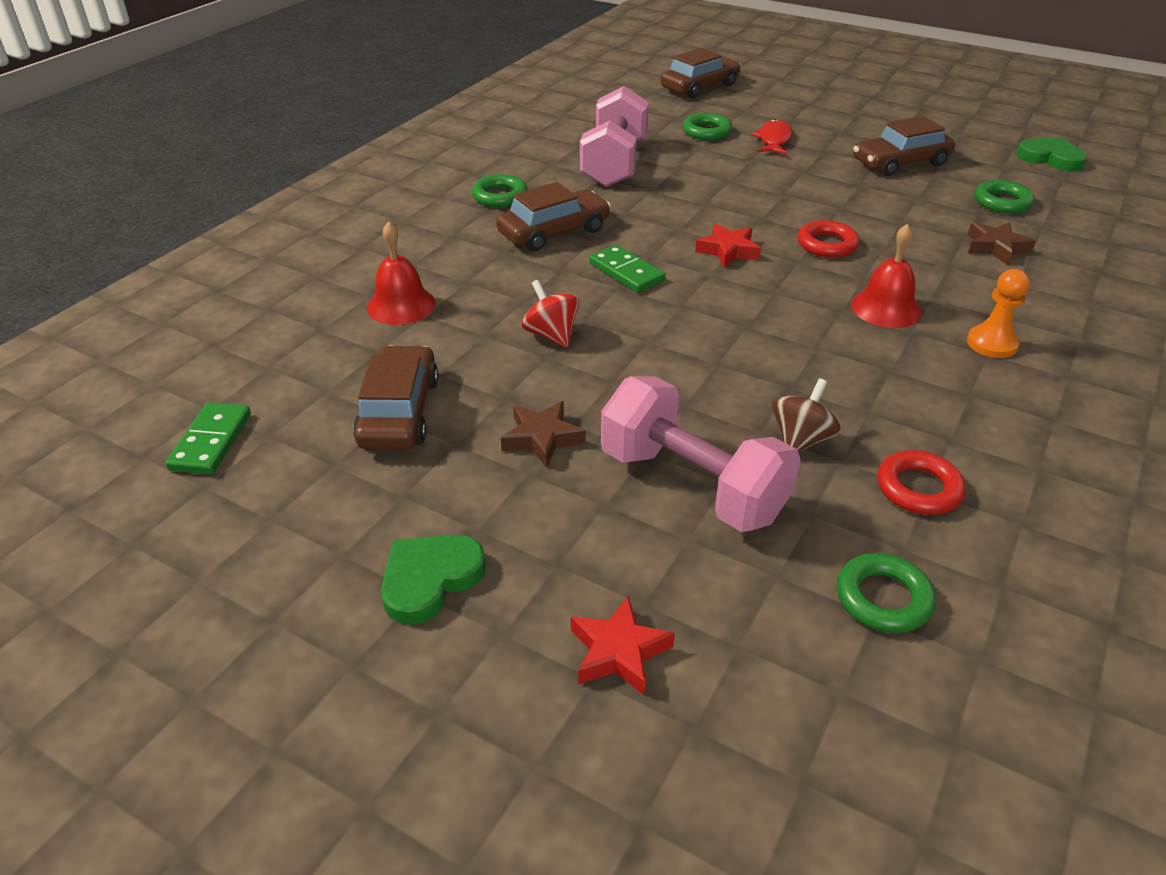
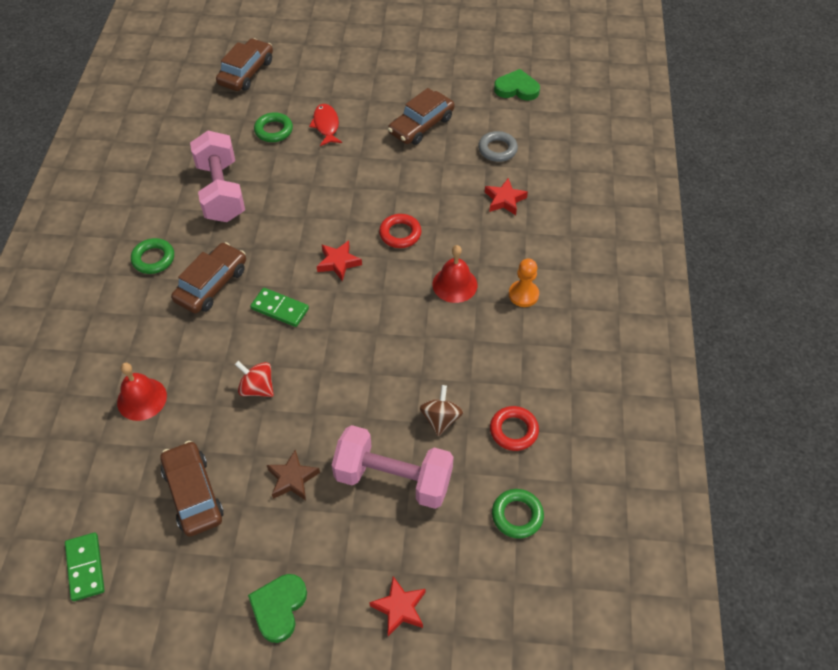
camera: 25 degrees left, 15 degrees up
brown star [968,222,1036,265] -> red star [485,178,528,215]
green ring [975,180,1035,214] -> grey ring [478,131,518,162]

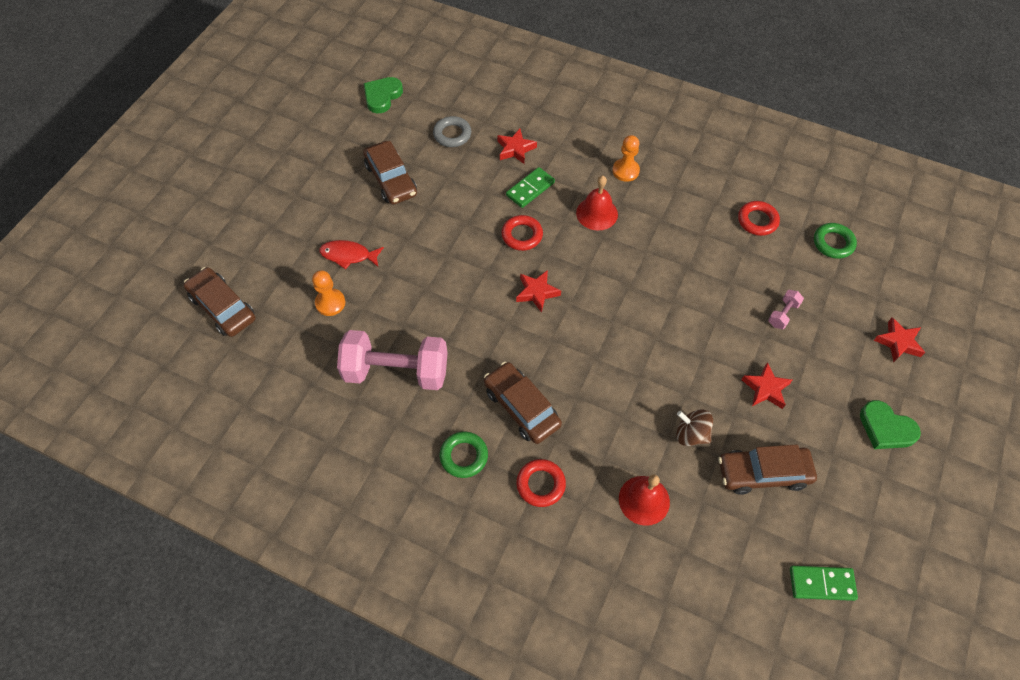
camera: 70 degrees left, 5 degrees up
red spinning top [235,361,274,397] -> none
green domino [250,288,309,327] -> green domino moved to [506,167,555,208]
green ring [254,112,293,142] -> orange pawn [312,270,345,316]
brown star [267,450,320,501] -> red star [742,362,792,409]
pink dumbbell [332,425,454,509] -> pink dumbbell [768,290,804,329], size x0.41
brown spinning top [420,385,463,436] -> brown spinning top moved to [676,409,713,446]
none -> red ring [516,459,566,507]

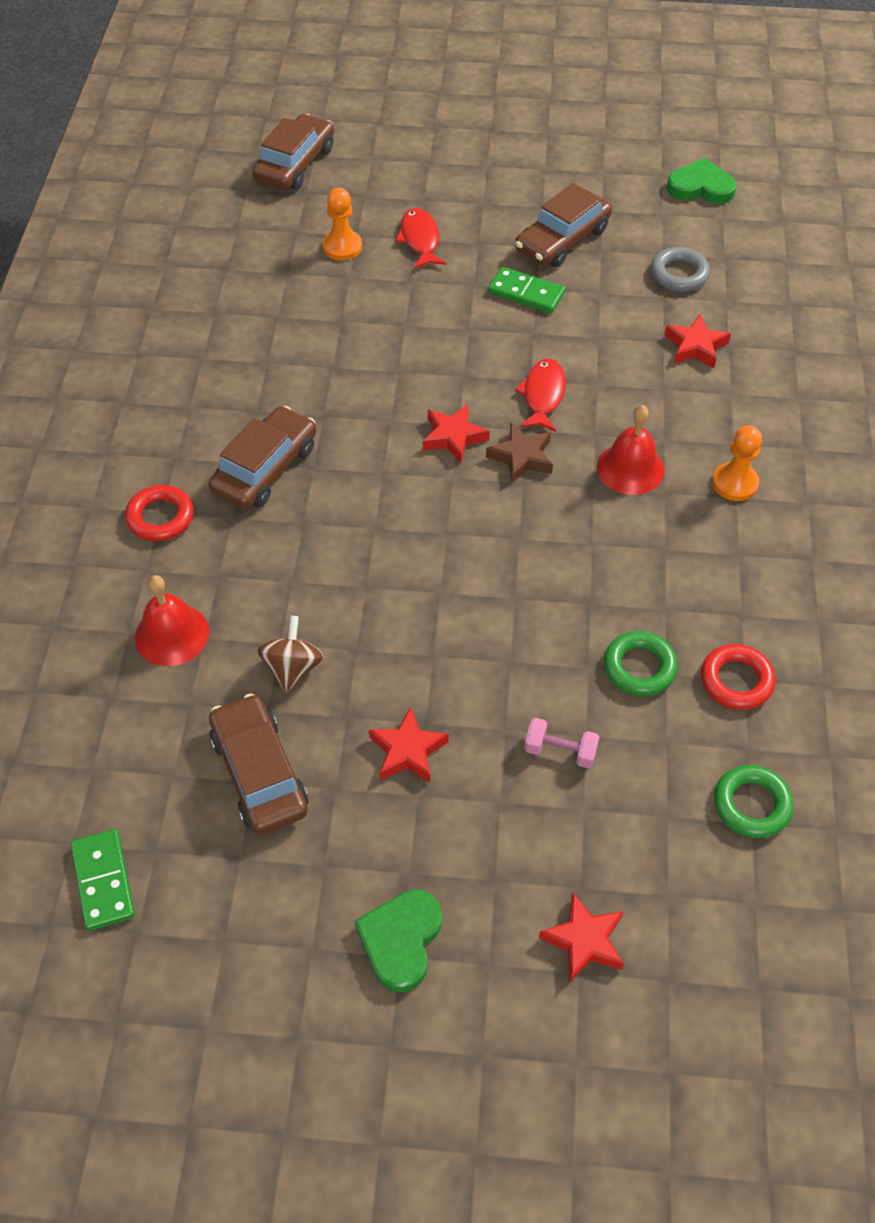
camera: 70 degrees right, 5 degrees down
pink dumbbell [337,330,448,390] -> none
green ring [440,432,488,478] -> green ring moved to [604,631,678,696]
red ring [501,215,543,251] -> red fish [515,359,566,432]
green domino [506,167,555,208] -> green domino moved to [488,267,565,313]
none -> brown star [486,423,553,483]

